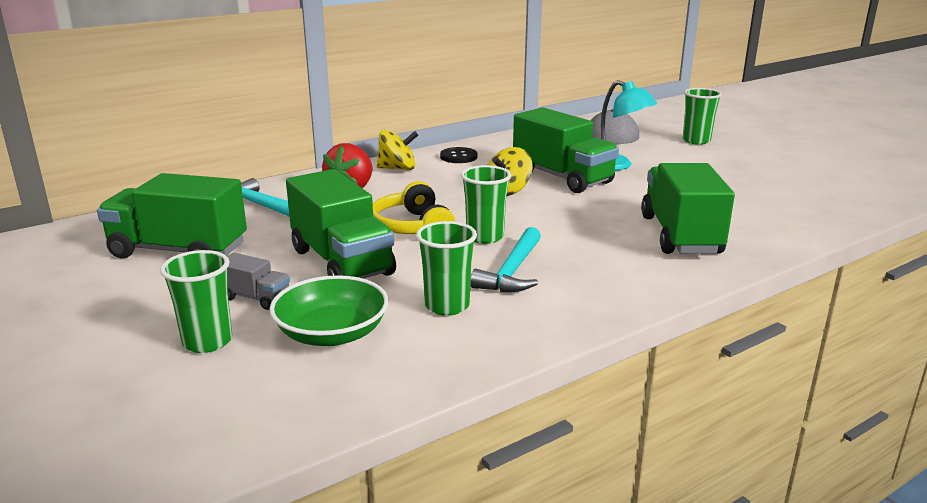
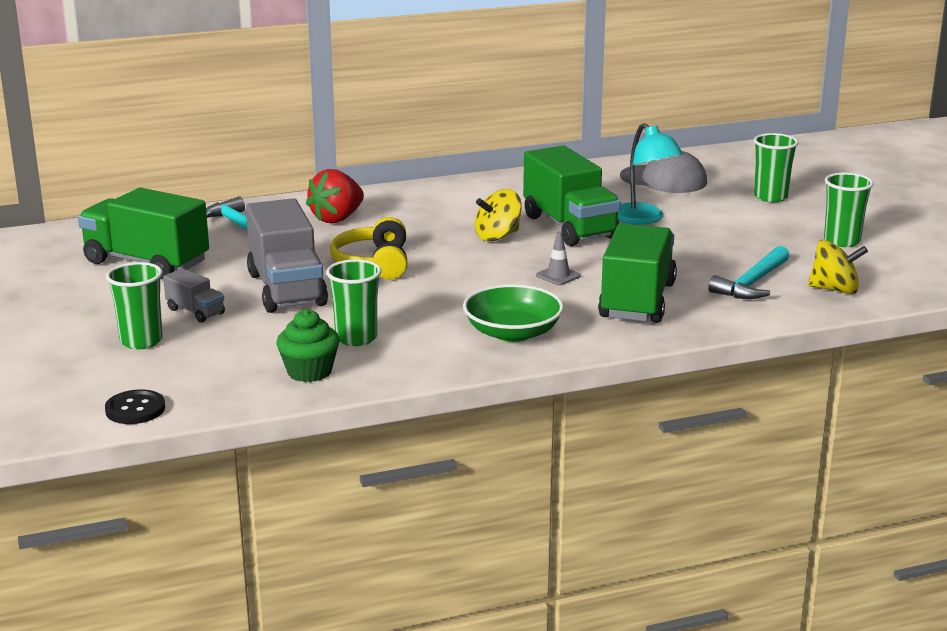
camera: 15 degrees right, 0 degrees up
green bowl [270,275,389,346] -> green bowl moved to [463,284,564,342]
green truck [286,169,396,279] -> grey truck [246,198,328,313]
yellow spinning top [377,130,418,170] -> yellow spinning top moved to [808,240,868,294]
black button [440,147,478,163] -> black button moved to [105,390,165,424]
green cup [461,165,511,244] -> green cup moved to [824,172,874,247]
turquoise hammer [470,227,541,292] -> turquoise hammer moved to [708,246,790,299]
none -> green cupcake [277,309,340,382]
none -> grey traffic cone [536,232,581,285]

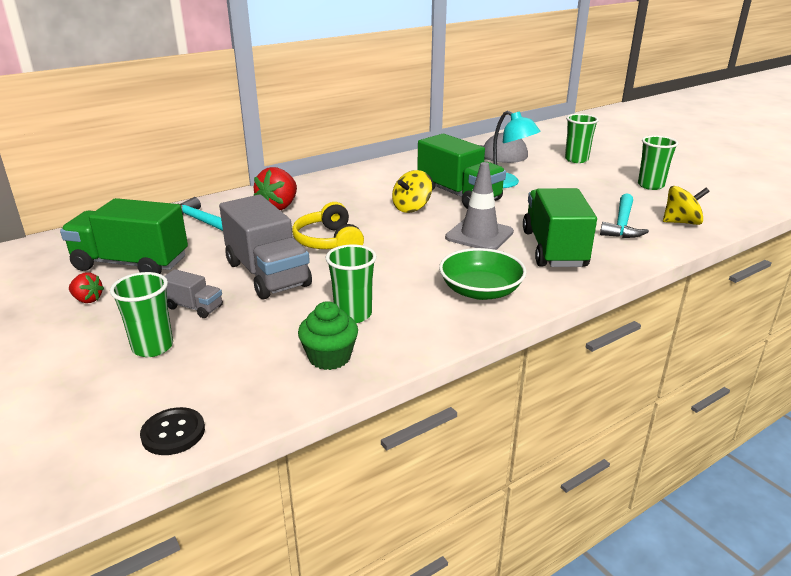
camera: 15 degrees left, 5 degrees up
grey traffic cone [536,232,581,285] -> grey traffic cone [445,162,514,250], size x2.00
none -> red strawberry [69,273,104,303]

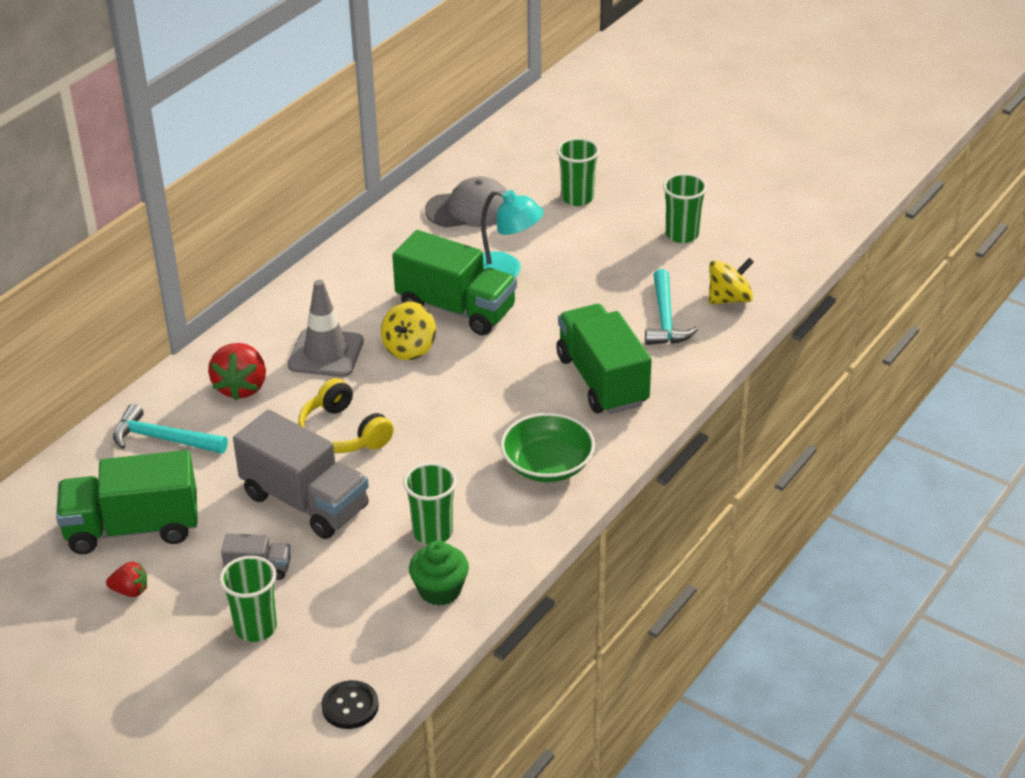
camera: 20 degrees left, 10 degrees up
grey traffic cone [445,162,514,250] -> grey traffic cone moved to [288,280,364,377]

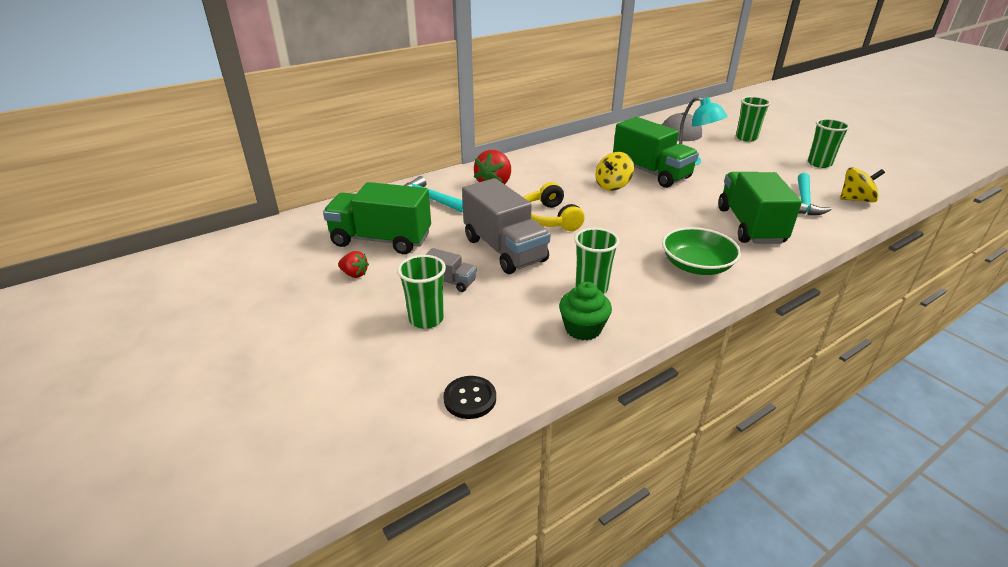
camera: 20 degrees right, 5 degrees down
grey traffic cone [288,280,364,377] -> none

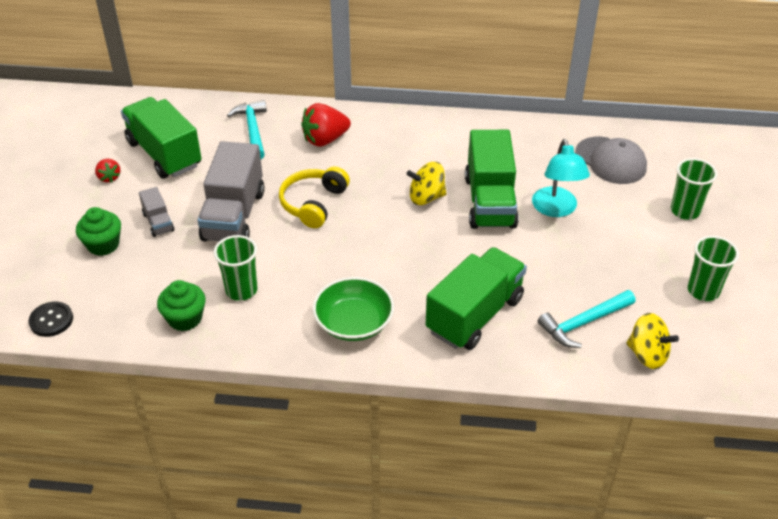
camera: 40 degrees right, 10 degrees up
green cup [397,255,446,329] -> green cupcake [76,207,121,256]

